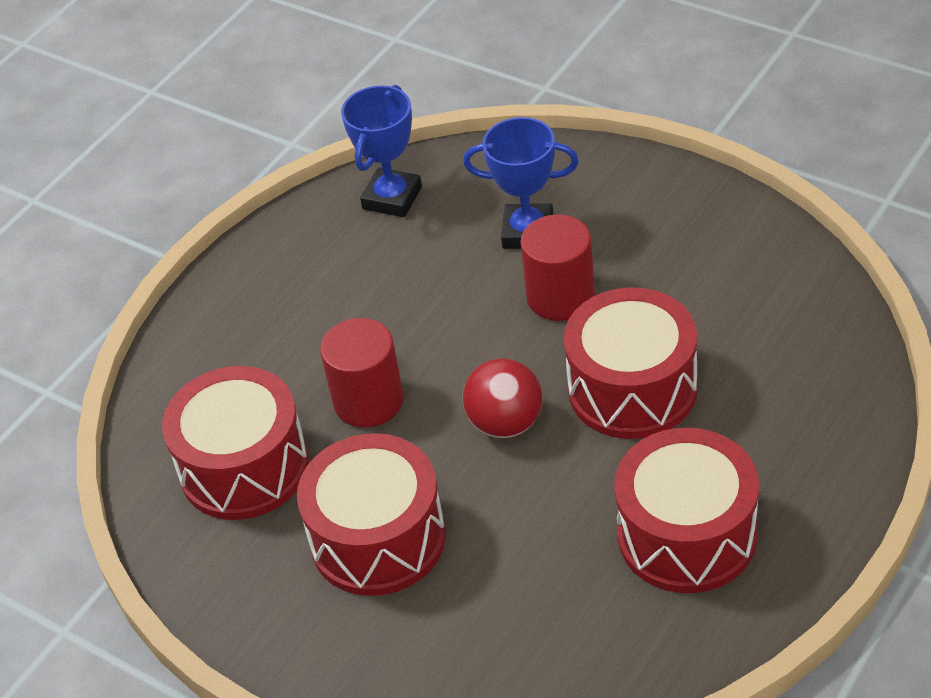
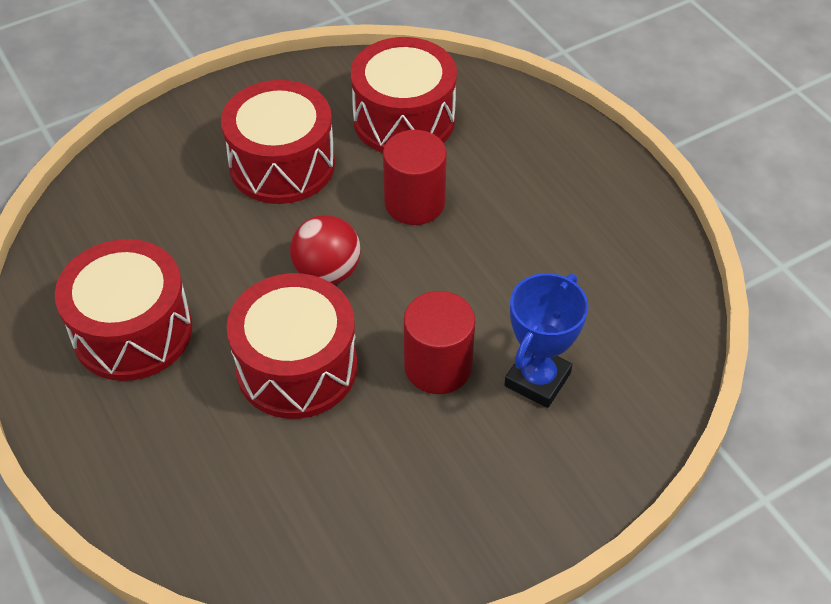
camera: 110 degrees right, 5 degrees up
blue trophy [341,85,422,217] -> none

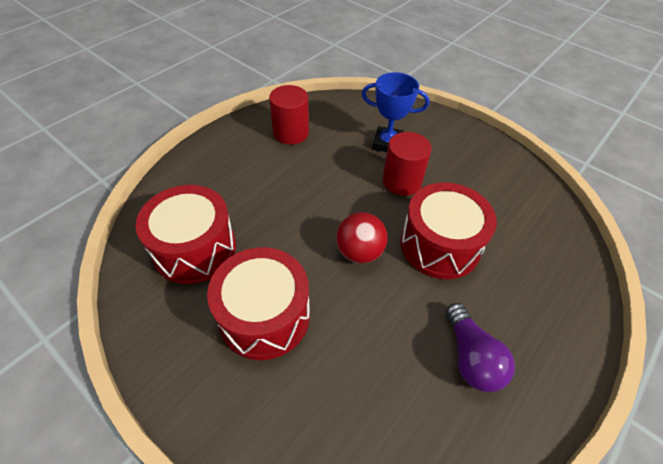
camera: 110 degrees left, 0 degrees up
red drum [55,239,192,381] -> purple light bulb [446,303,515,392]
red cylinder [383,130,447,225] -> red cylinder moved to [269,85,309,145]

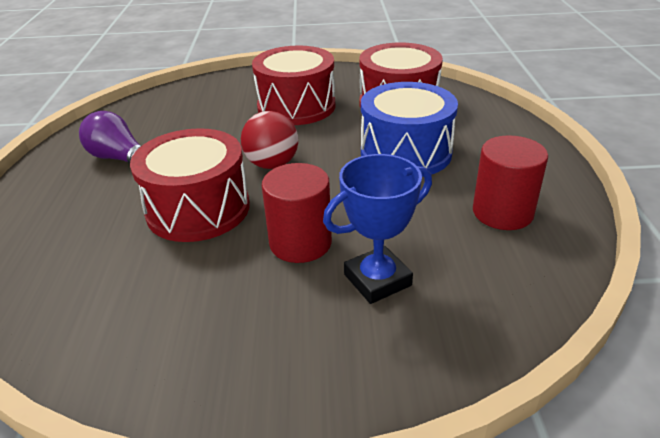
camera: 140 degrees right, 15 degrees down
none -> blue drum [361,82,458,177]

